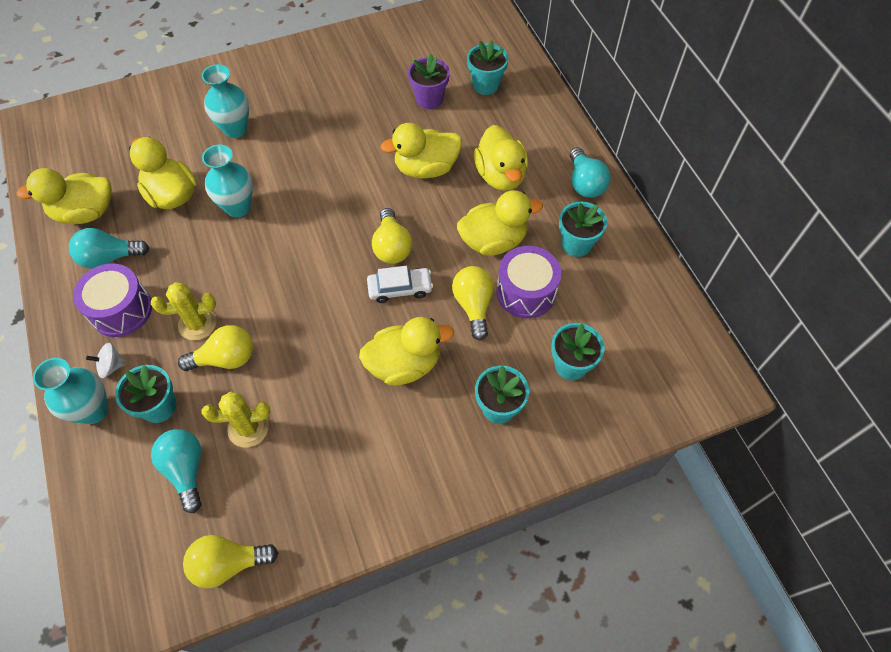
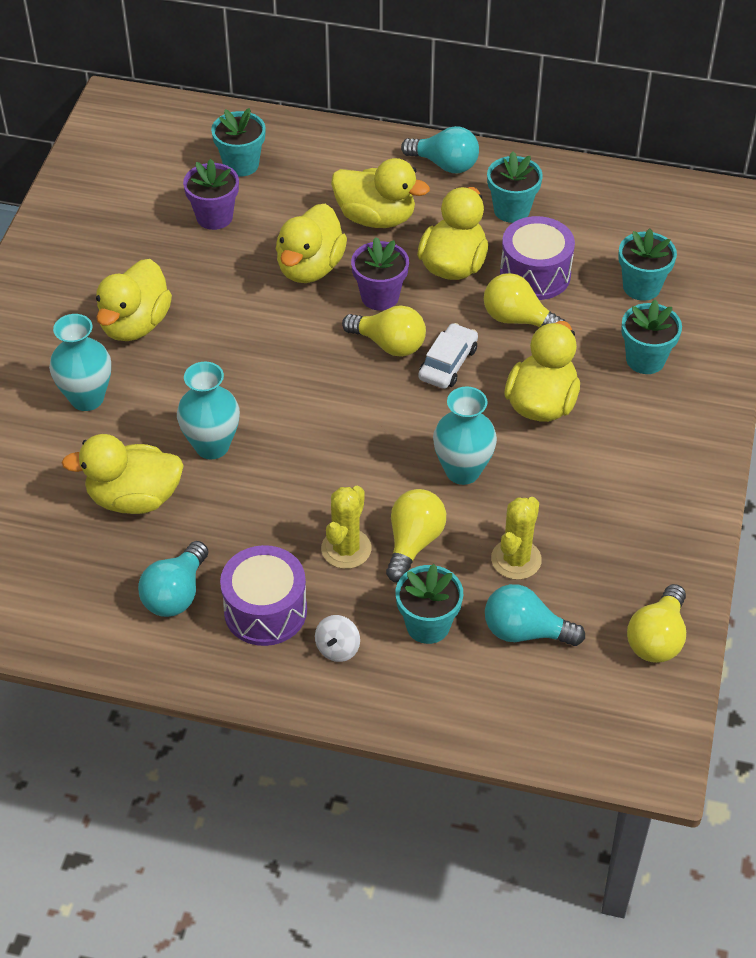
camera: 55 degrees left, 10 degrees down
yellow duck [16,168,112,224] -> yellow duck moved to [96,259,172,341]
turquoise vase [33,358,108,424] -> turquoise vase moved to [433,387,497,485]
none -> purple flower pot [351,237,409,311]

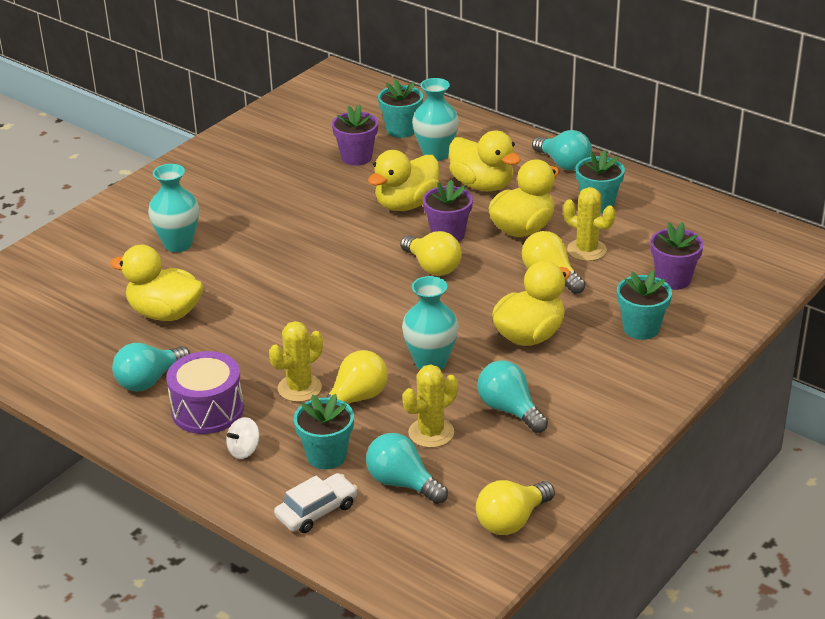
camera: 25 degrees right, 15 degrees down
yellow duck [96,259,172,341] -> none
turquoise vase [177,362,240,459] -> turquoise vase moved to [412,78,459,161]
white car [418,323,478,389] -> white car moved to [274,473,357,533]
purple drum [500,216,575,300] -> yellow cactus [563,187,616,261]
turquoise flower pot [618,229,677,301] -> purple flower pot [650,222,704,290]
none -> turquoise light bulb [477,360,548,433]

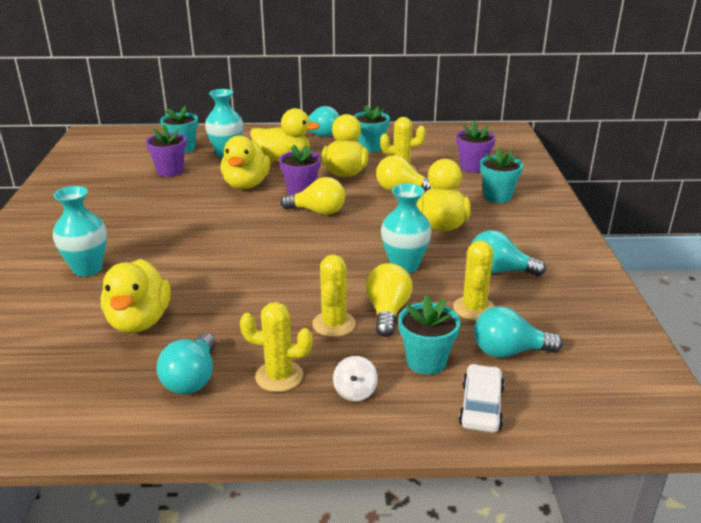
camera: 40 degrees left, 5 degrees down
yellow duck [110,245,203,321] -> yellow duck turned 75 degrees counterclockwise [101,259,171,333]
purple drum [166,351,244,434] -> yellow cactus [240,302,313,392]
yellow light bulb [476,480,555,535] -> none

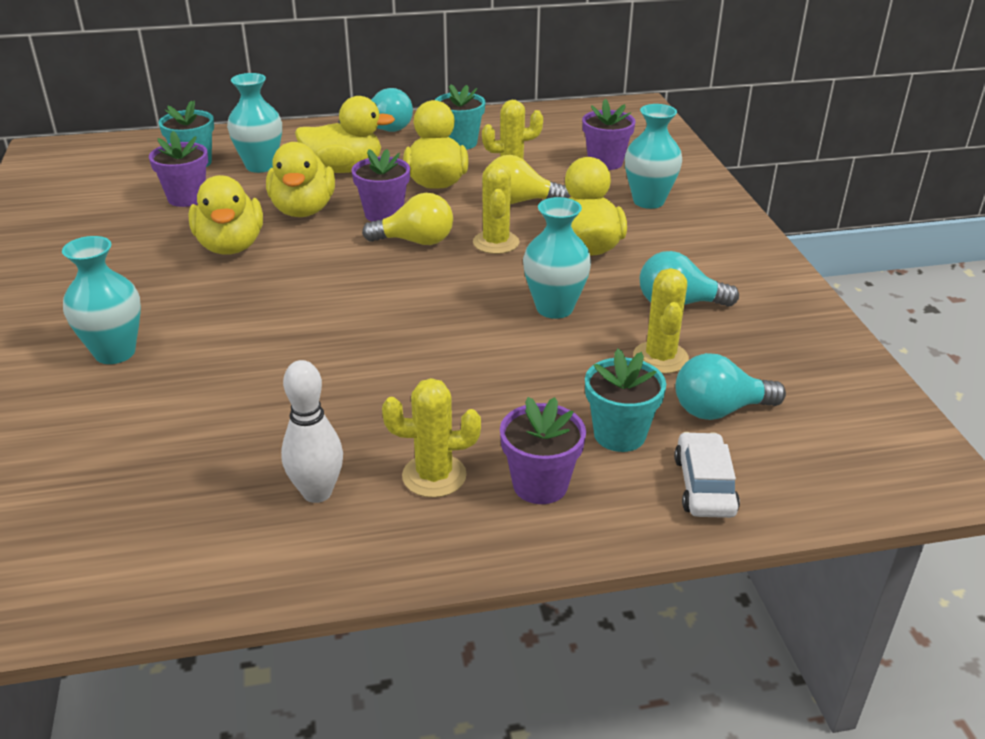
camera: 10 degrees left, 5 degrees up
yellow duck [101,259,171,333] -> yellow duck moved to [189,175,263,254]
turquoise light bulb [157,333,216,394] -> white bowling pin [281,360,343,503]
yellow cactus [312,255,356,337] -> yellow cactus moved to [473,162,519,254]
white spinning top [333,356,378,401] -> purple flower pot [500,397,586,504]
yellow light bulb [366,263,412,337] -> none
turquoise flower pot [480,148,523,203] -> turquoise vase [625,104,682,209]

